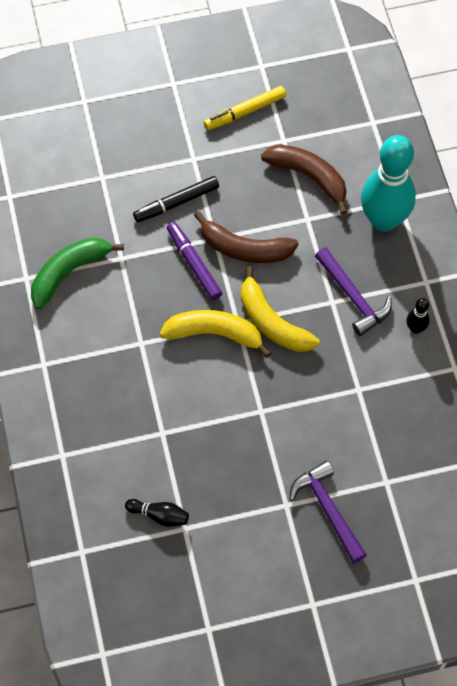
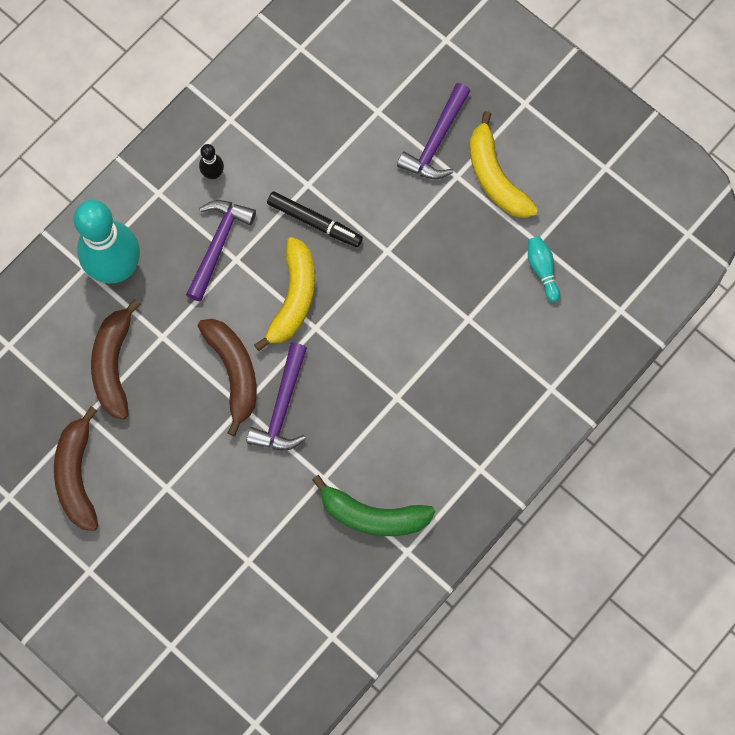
camera: 125 degrees left, 10 degrees up
black bowling pin [125,499,189,527] -> turquoise bowling pin [528,236,560,302]
black marker [133,176,219,222] -> black marker moved to [267,191,363,247]
yellow banana [160,310,271,357] -> yellow banana moved to [470,111,538,218]
purple marker [167,222,222,300] -> purple hammer [246,343,307,450]
yellow marker [204,86,286,130] -> brown banana [54,406,98,531]

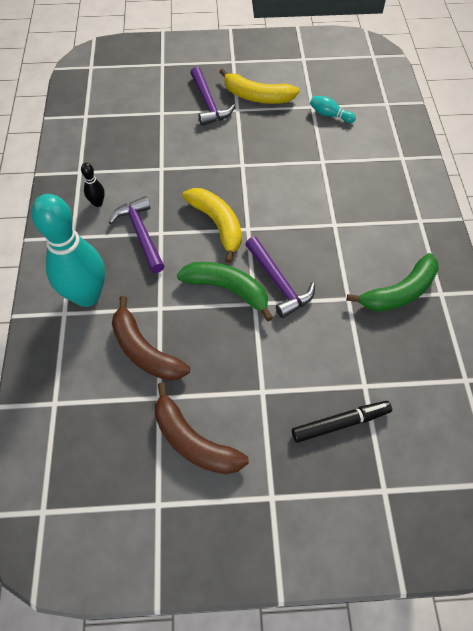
camera: 45 degrees left, 15 degrees down
brown banana [198,319,257,436] -> green banana [177,262,273,321]
black marker [267,191,363,247] -> black marker moved to [292,401,392,443]

